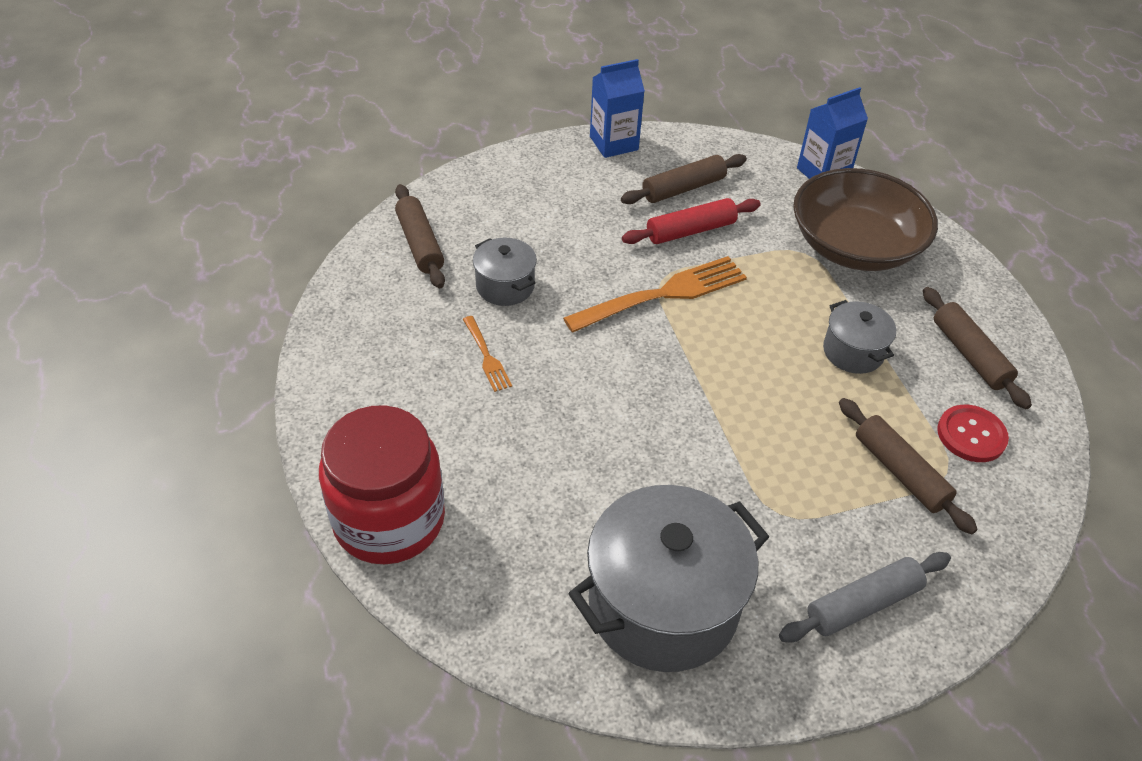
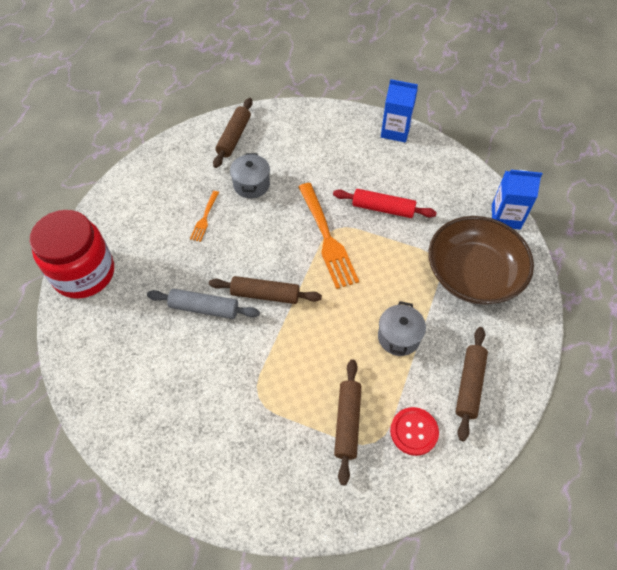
camera: 40 degrees right, 10 degrees up
orange fork [563,256,747,333] -> orange fork turned 60 degrees clockwise [298,183,359,289]
grey pot [568,485,769,672] -> none
brown rolling pin [621,154,747,204] -> brown rolling pin moved to [209,276,322,304]
grey rolling pin [779,552,951,642] -> grey rolling pin moved to [147,289,260,319]

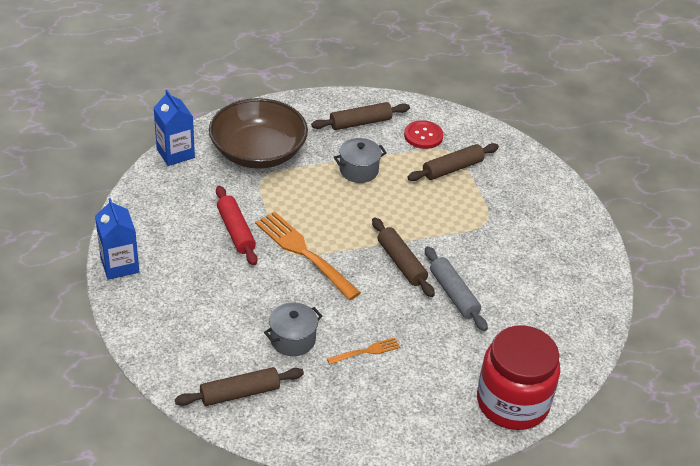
camera: 130 degrees left, 15 degrees down
orange fork [298,183,359,289] -> orange fork turned 75 degrees counterclockwise [255,211,361,300]

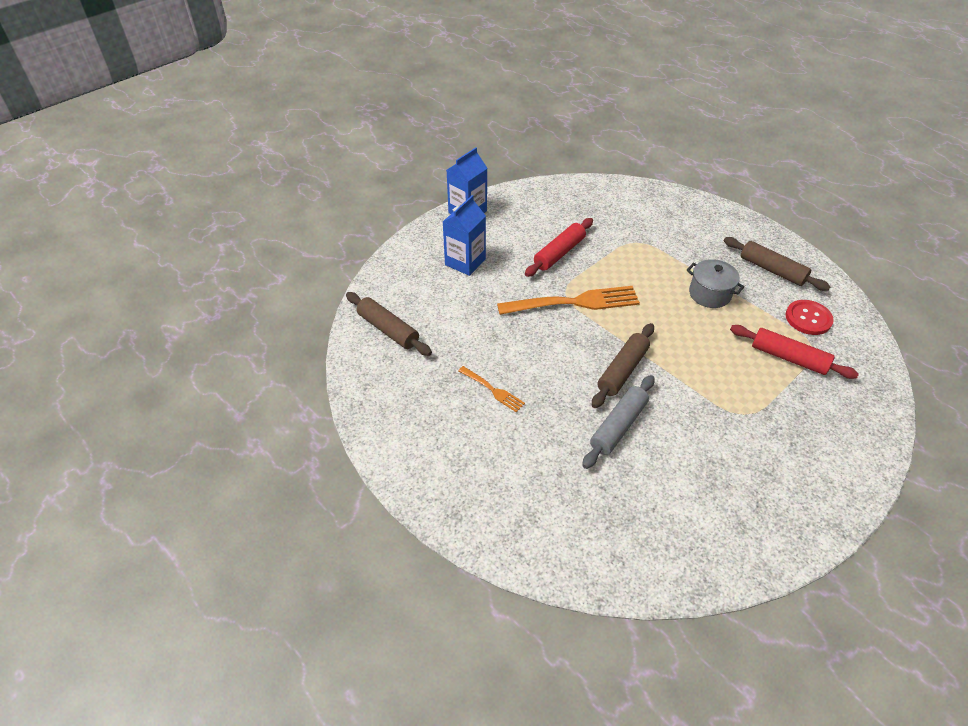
camera: 65 degrees right, 5 degrees up
blue carton [154,90,195,166] -> blue carton moved to [443,195,486,276]
brown bowl [209,98,308,169] -> none
orange fork [255,211,361,300] -> orange fork turned 60 degrees clockwise [497,286,640,315]
grey pot [264,302,323,356] -> none
brown rolling pin [407,143,499,181] -> red rolling pin [730,325,859,379]
red jar [477,326,560,430] -> none

